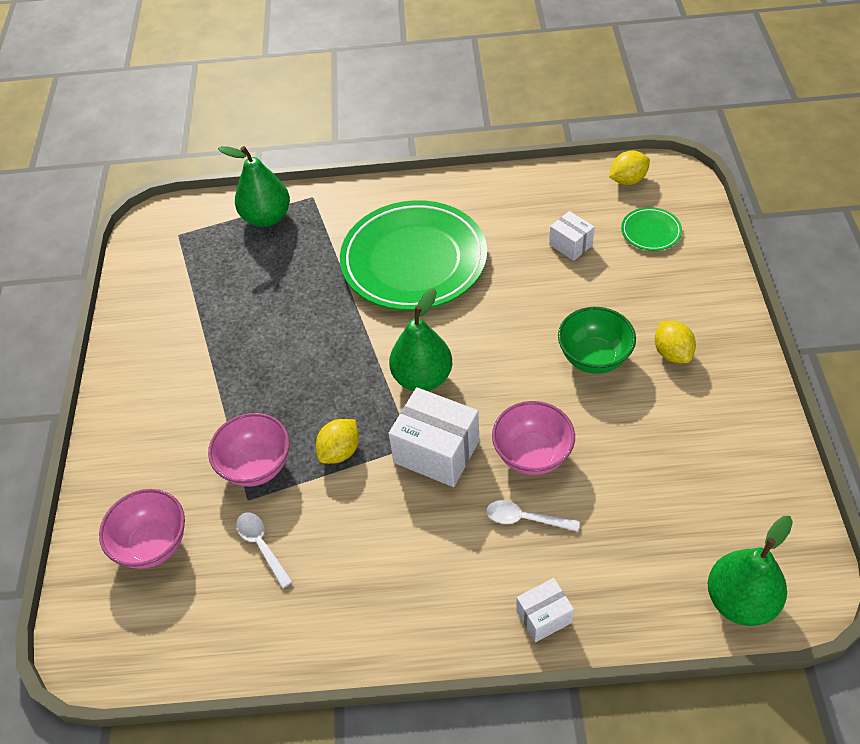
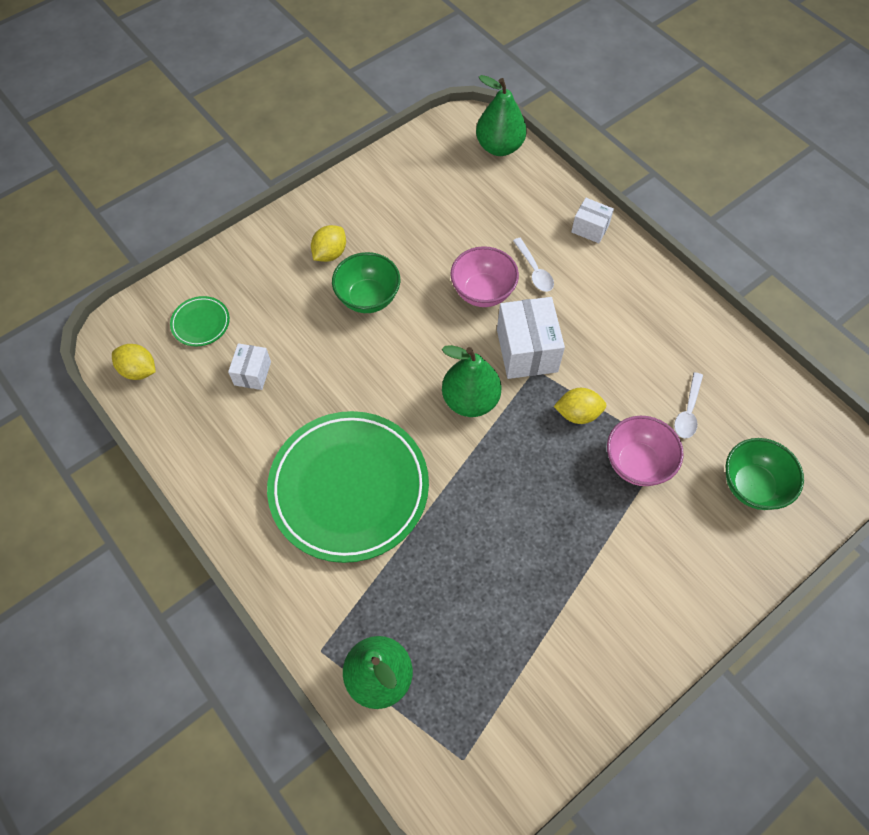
camera: 130 degrees left, 10 degrees up
pink bowl [99,489,185,569] -> green bowl [726,438,804,510]

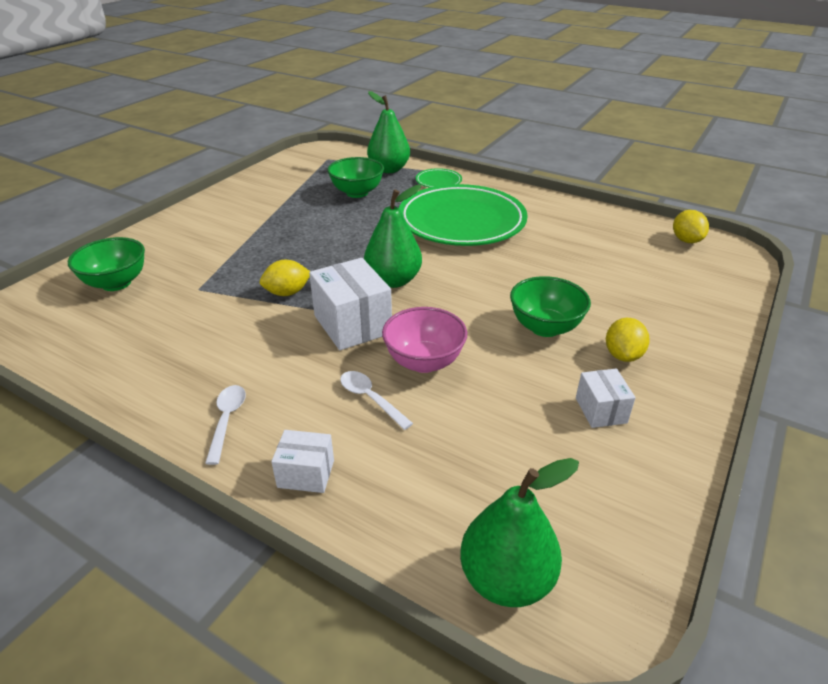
camera: 160 degrees right, 25 degrees down
yellow lemon [112,344,156,380] -> yellow lemon turned 75 degrees clockwise [673,210,709,243]
green plate [170,296,230,346] -> green plate moved to [416,168,462,188]
white box [228,343,271,390] -> white box moved to [576,369,636,428]
pink bowl [607,416,684,486] -> none
white spoon [674,372,703,438] -> white spoon moved to [205,385,246,465]
none -> green bowl [327,157,384,198]

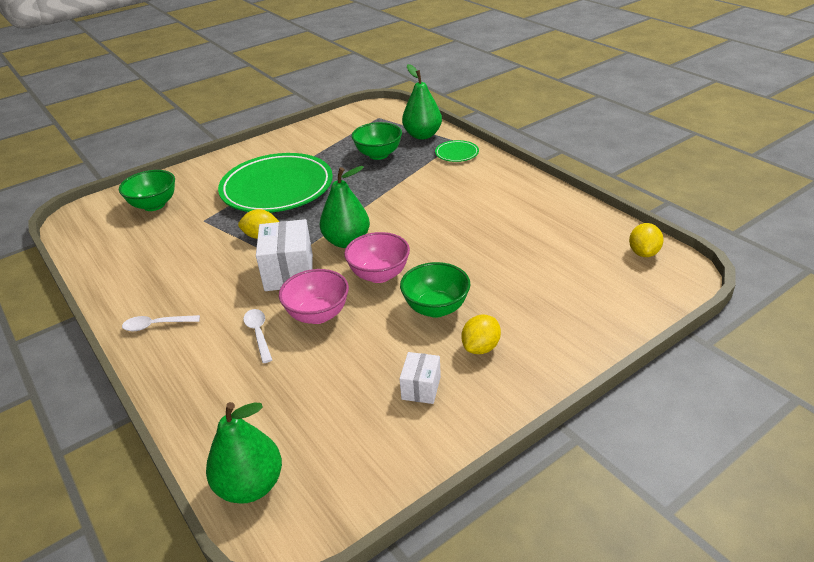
camera: 25 degrees right, 0 degrees up
white spoon [205,385,246,465] -> white spoon turned 120 degrees counterclockwise [122,315,200,331]
white box [271,430,334,493] -> none
green plate [399,184,528,246] -> green plate moved to [218,153,333,213]
none -> pink bowl [344,232,410,283]

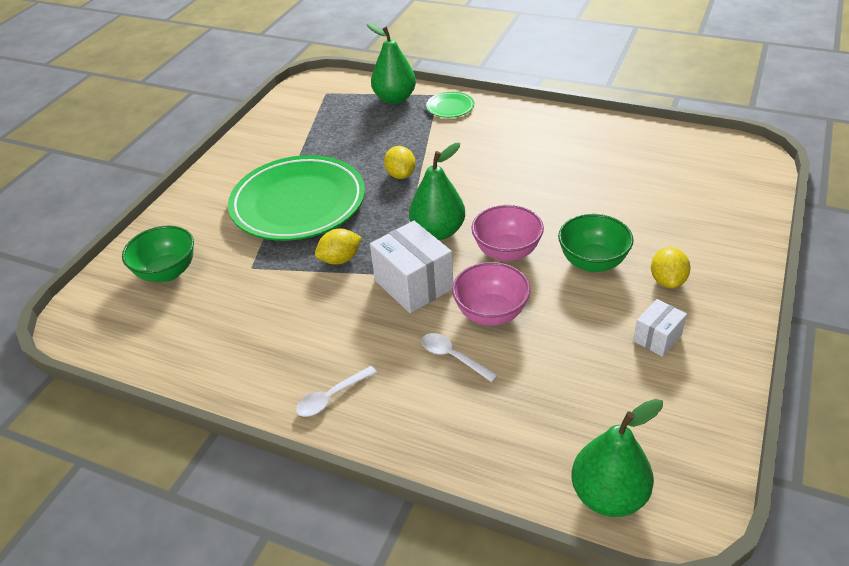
camera: 30 degrees left, 5 degrees up
green bowl [352,122,402,160] -> none
white box [399,352,441,404] -> white box turned 60 degrees clockwise [633,299,687,357]
yellow lemon [629,223,664,257] -> yellow lemon moved to [384,146,416,179]

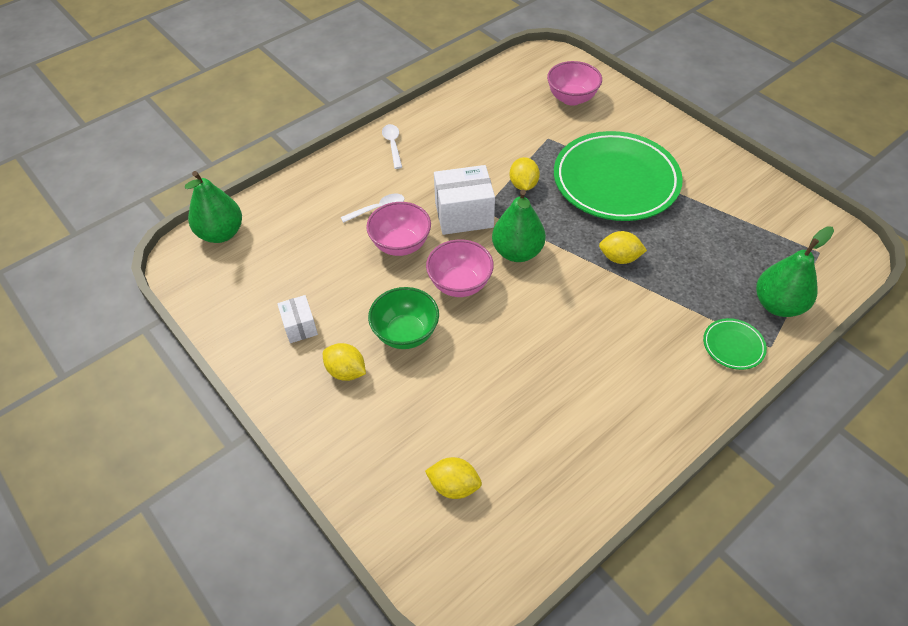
camera: 115 degrees right, 10 degrees up
green bowl [122,226,194,282] -> pink bowl [547,61,602,106]
none -> yellow lemon [425,457,482,499]

